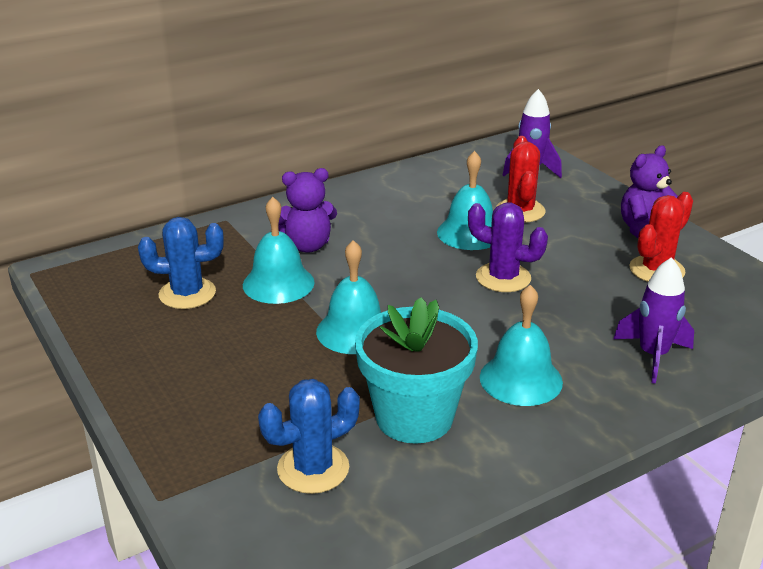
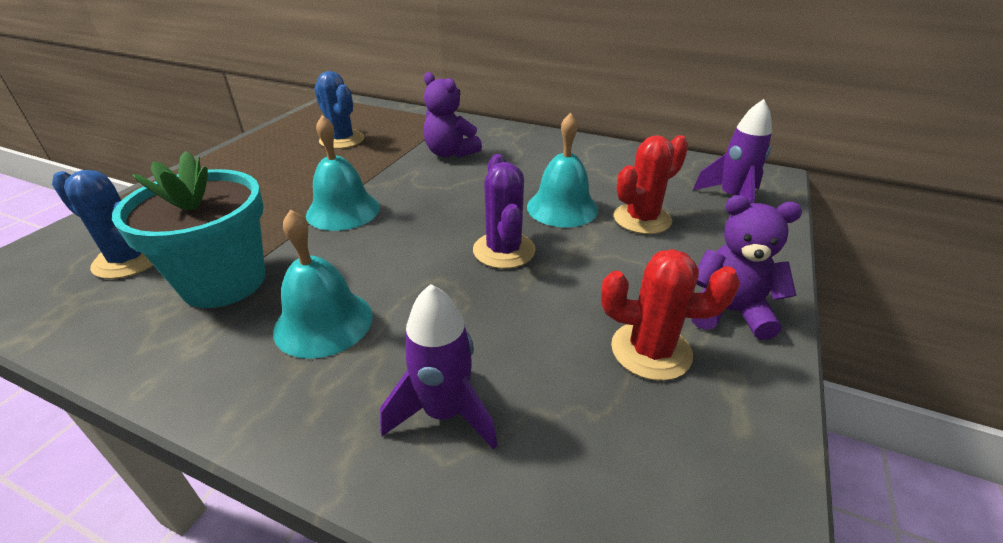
camera: 55 degrees right, 5 degrees up
turquoise bell [243,197,314,304] -> none

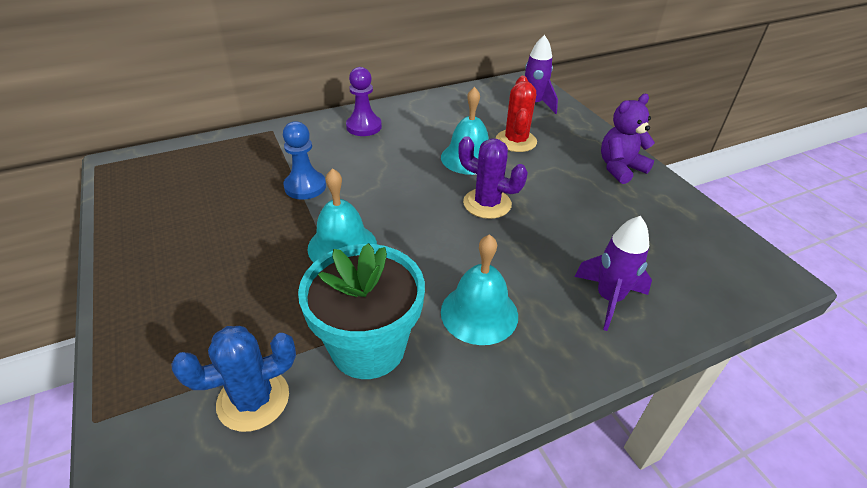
camera: 50 degrees left, 5 degrees up
blue cactus [314,71,364,149] -> none
purple teddy bear [423,72,482,158] -> none
red cactus [601,249,740,381] -> none
none -> blue pawn [283,121,326,200]
none -> purple pawn [346,67,382,136]

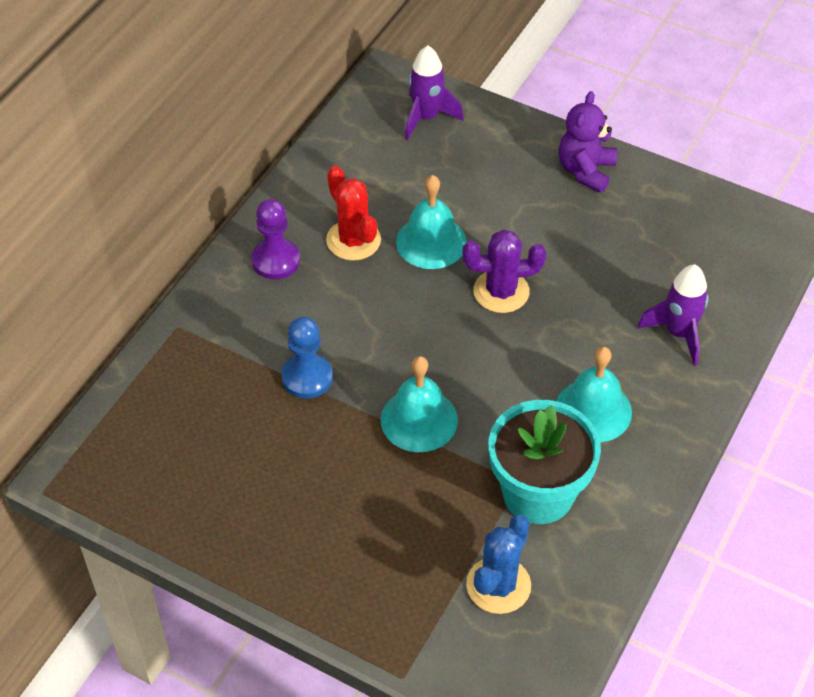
camera: 35 degrees left, 10 degrees up
red cactus [495,76,537,152] -> red cactus moved to [326,166,381,261]

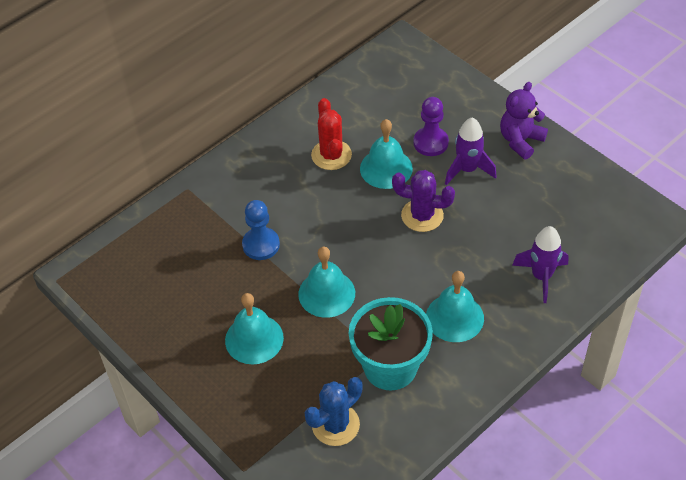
camera: 20 degrees right, 0 degrees up
purple pawn [251,199,300,279] -> purple pawn moved to [413,97,449,156]
purple rocket [405,45,463,141] -> purple rocket moved to [445,117,497,185]
none -> turquoise bell [225,293,284,364]

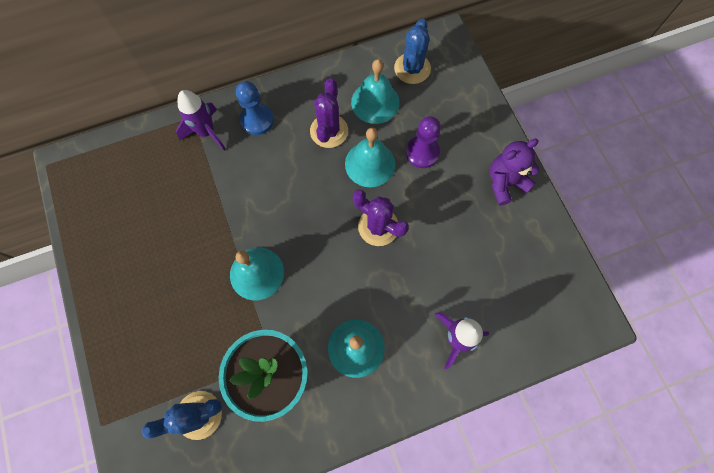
camera: 20 degrees right, 20 degrees up
turquoise bell [225,293,284,364] -> turquoise bell moved to [351,59,400,124]
blue pawn [242,200,280,260] -> blue pawn moved to [236,81,274,135]
red cactus [311,98,352,170] -> purple cactus [310,78,348,148]
purple rocket [445,117,497,185] -> purple rocket moved to [176,90,226,150]
none -> blue cactus [394,19,431,84]

